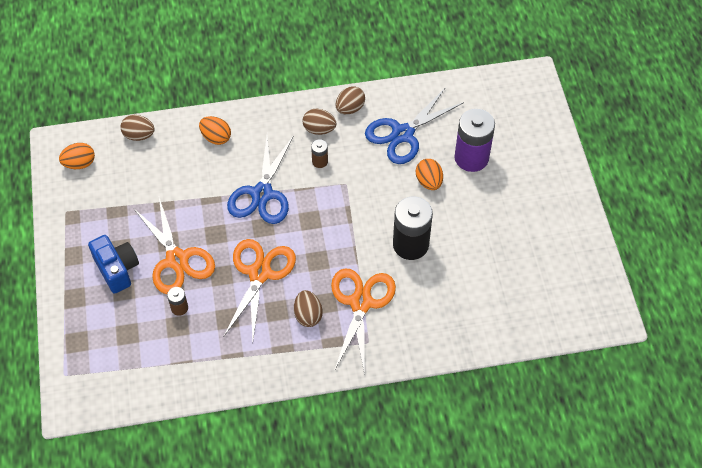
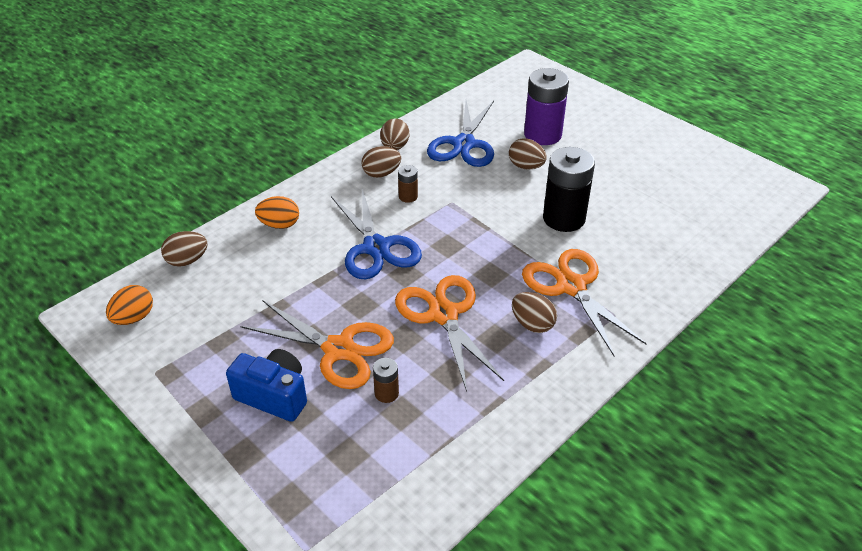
camera: 35 degrees left, 15 degrees down
orange egg [416,159,443,190] -> brown egg [509,138,546,170]

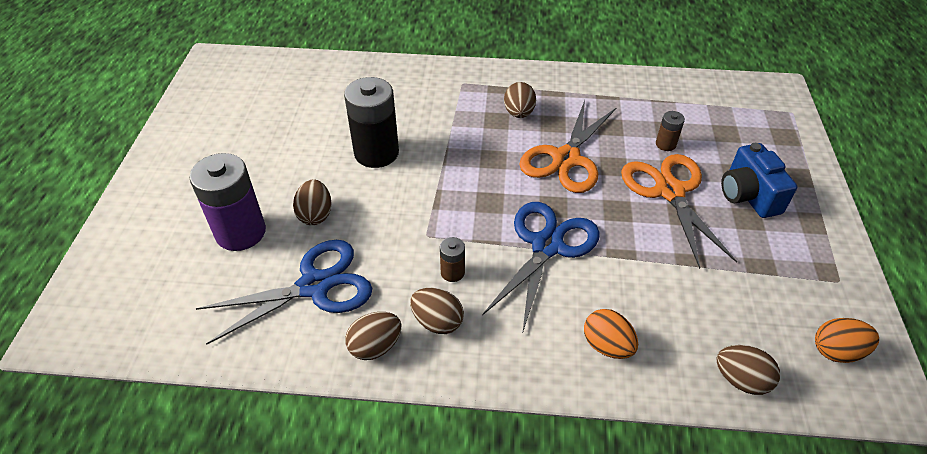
camera: 130 degrees left, 5 degrees up
orange scissors [522,249,647,356] -> none

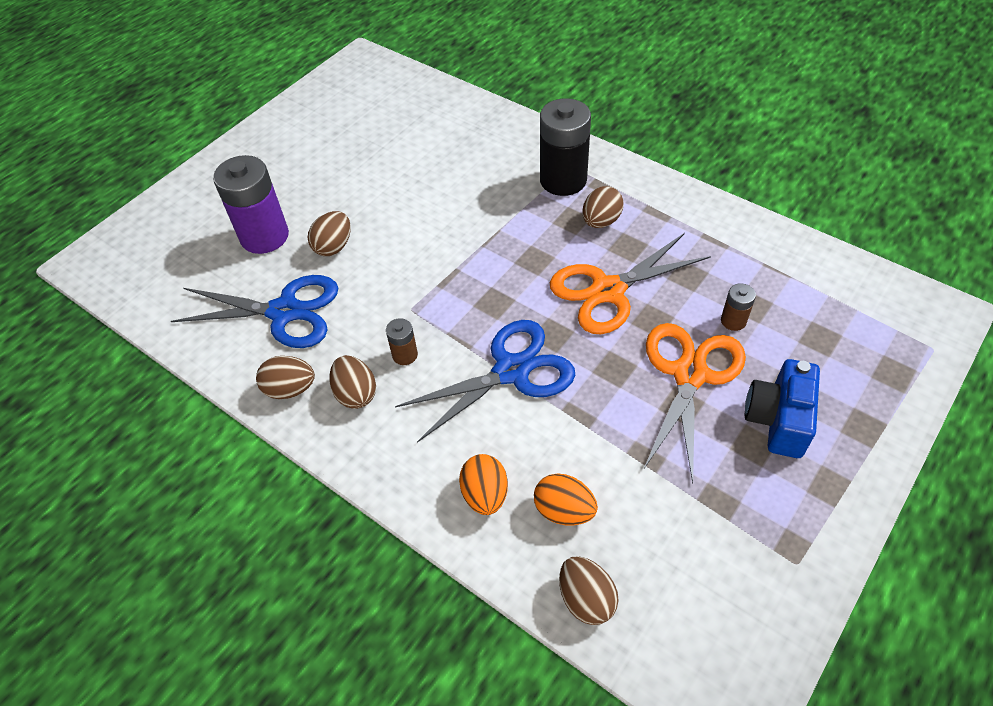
camera: 35 degrees right, 5 degrees up
black battery [344,77,399,168] -> black battery moved to [540,98,591,196]
orange egg [815,318,879,363] -> orange egg moved to [534,474,598,525]

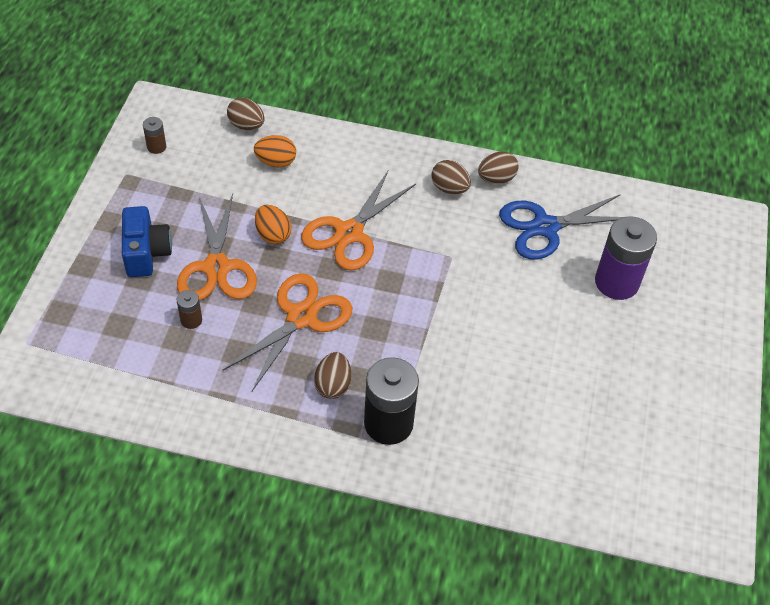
camera: 150 degrees right, 0 degrees up
brown egg [308,211,351,256] -> none
brown battery [386,318,418,365] -> brown battery moved to [143,117,166,154]
blue scissors [395,320,575,443] -> orange scissors [301,171,416,270]
orange egg [459,454,508,515] -> orange egg moved to [255,205,291,244]

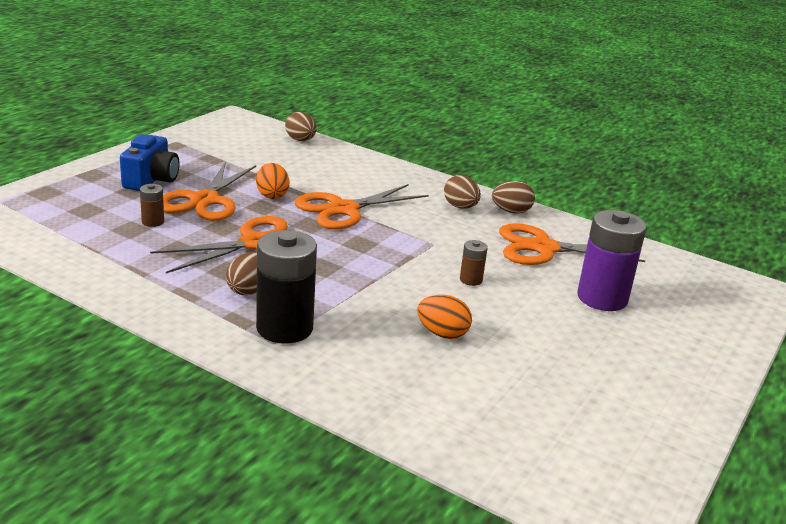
camera: 20 degrees right, 25 degrees down
brown battery [143,117,166,154] -> brown battery moved to [460,240,488,286]
orange egg [254,135,296,167] -> orange egg moved to [417,295,472,339]
blue scissors [499,194,623,259] -> orange scissors [499,223,645,265]

